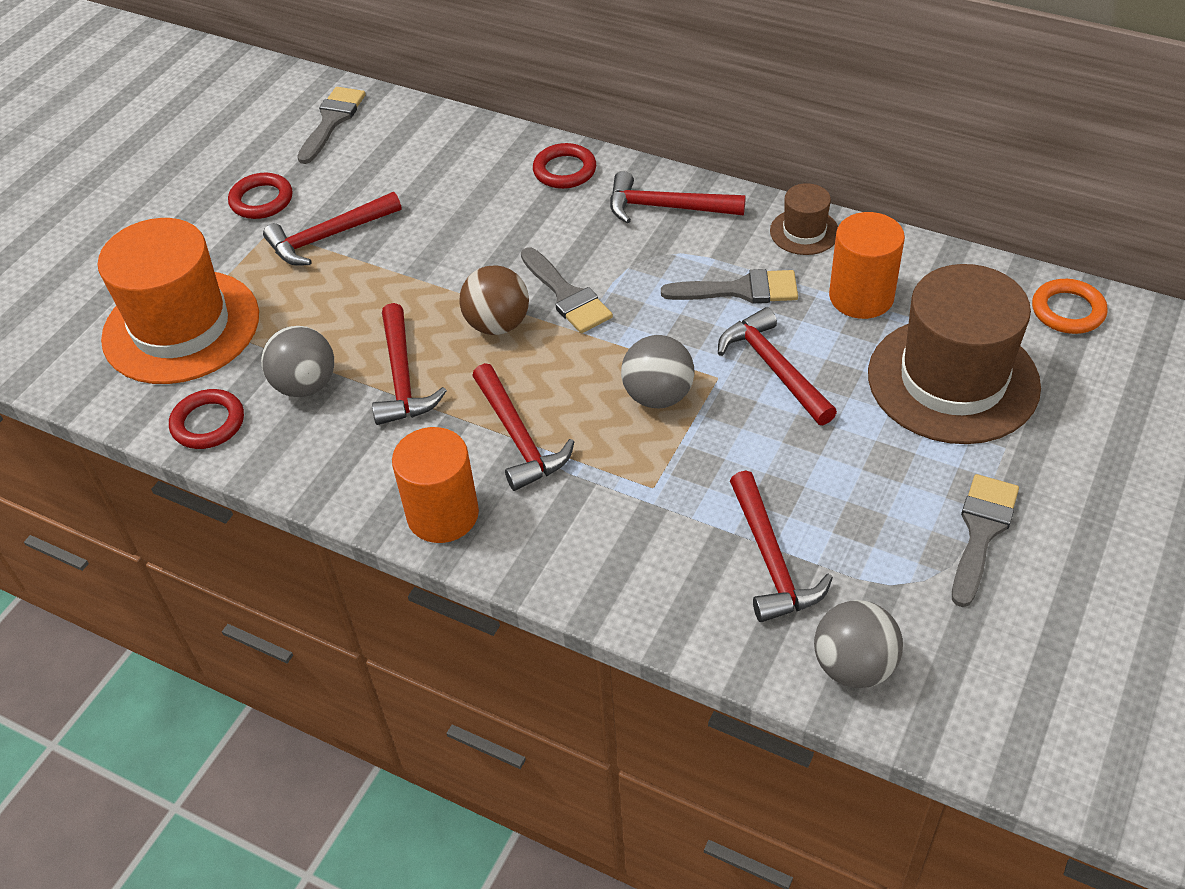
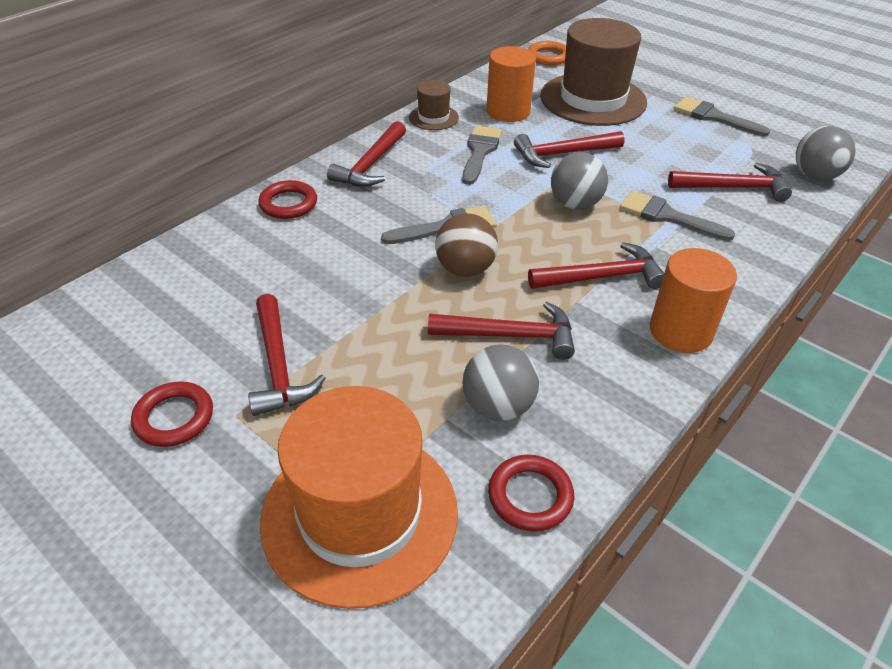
camera: 80 degrees left, 5 degrees down
grey brush [297,87,366,164] -> grey brush moved to [620,191,735,241]

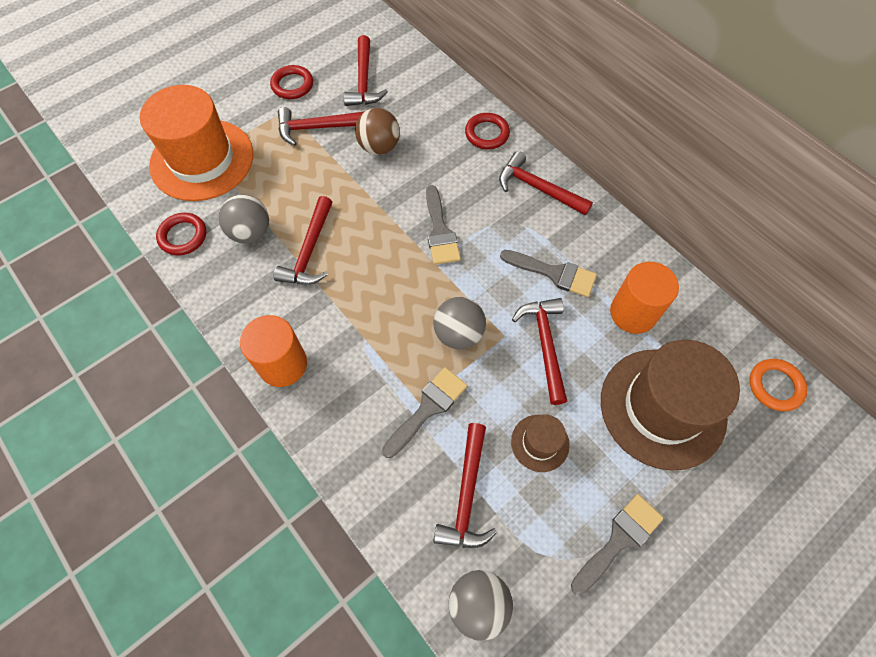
camera: 100 degrees right, 20 degrees up
brown hat [409,80,459,130] -> brown hat moved to [511,414,570,472]
brown ball [435,213,498,277] -> brown ball moved to [355,108,400,155]
red hammer [528,242,664,289] -> red hammer moved to [343,35,388,106]

